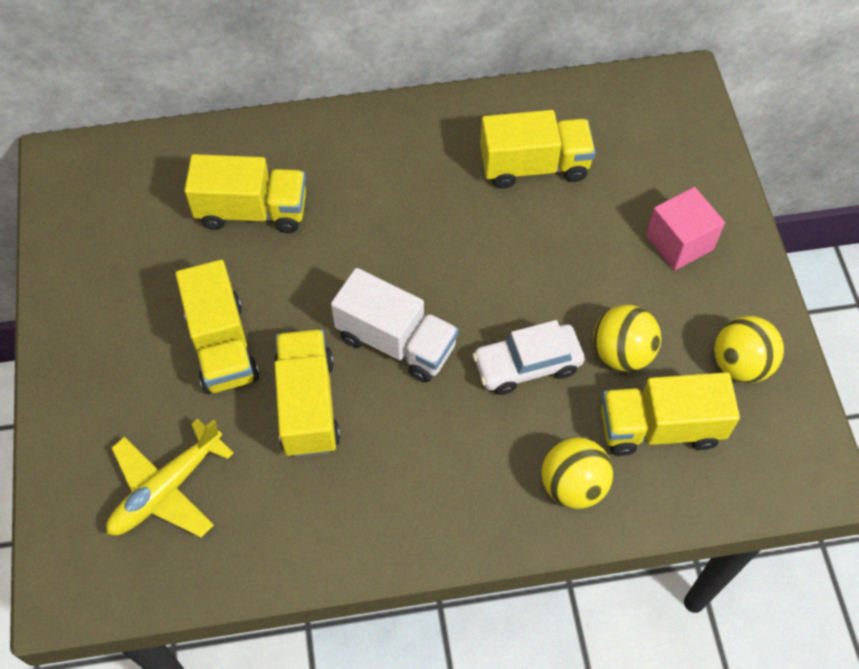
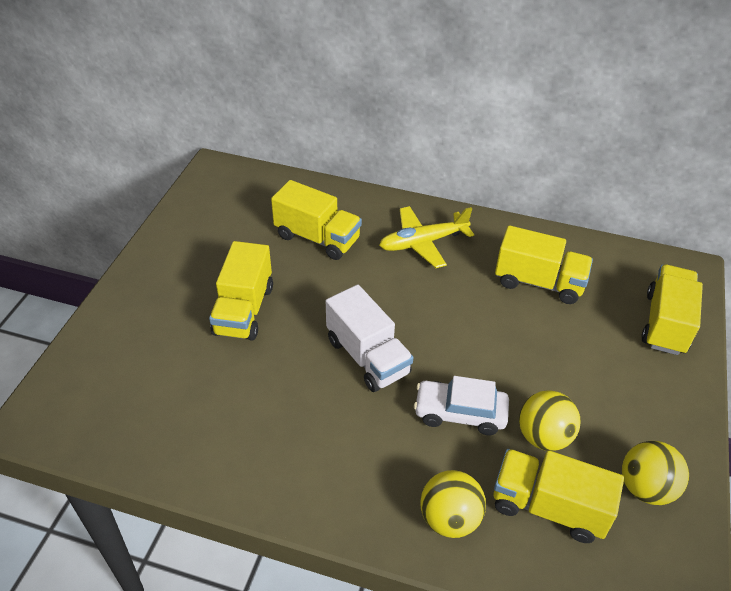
camera: 25 degrees right, 15 degrees down
yellow plane [106,419,234,538] -> yellow plane moved to [379,206,474,268]
yellow truck [274,329,340,457] -> yellow truck moved to [641,265,703,355]
pink cube [646,187,725,270] -> none

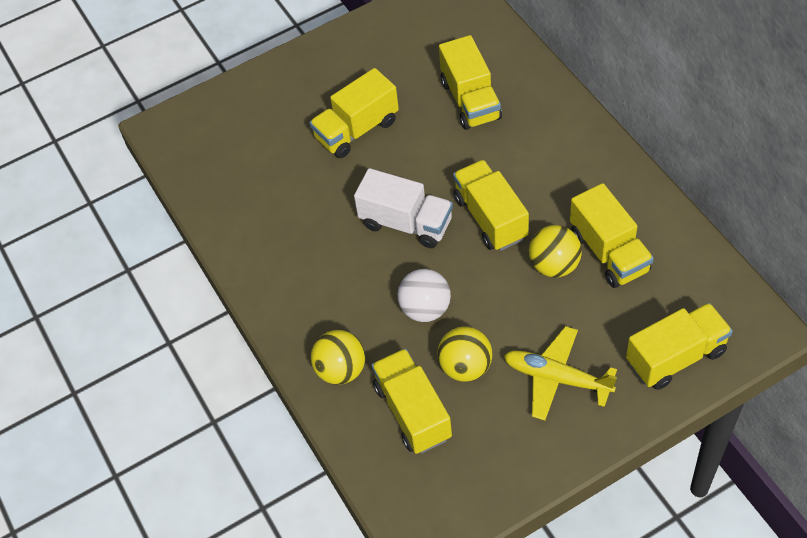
camera: 50 degrees right, 10 degrees up
white truck [326,285,414,392] -> white truck turned 75 degrees counterclockwise [354,168,453,248]
yellow plane [379,206,474,268] -> yellow plane moved to [504,326,617,421]
white car [414,376,509,435] -> white ball [398,269,451,322]
yellow ball [622,441,689,505] -> yellow ball moved to [529,225,582,278]
none -> yellow truck [453,160,529,251]

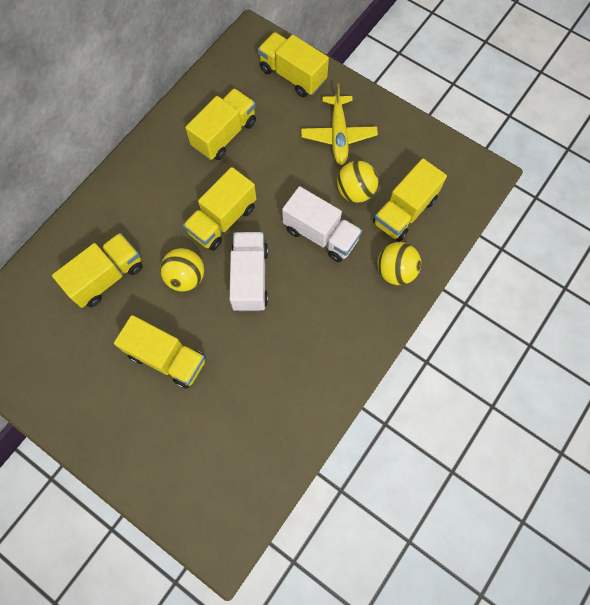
camera: 120 degrees left, 15 degrees up
white ball [398,269,451,322] -> white truck [282,186,362,262]
yellow ball [529,225,582,278] -> yellow ball moved to [160,248,204,292]

